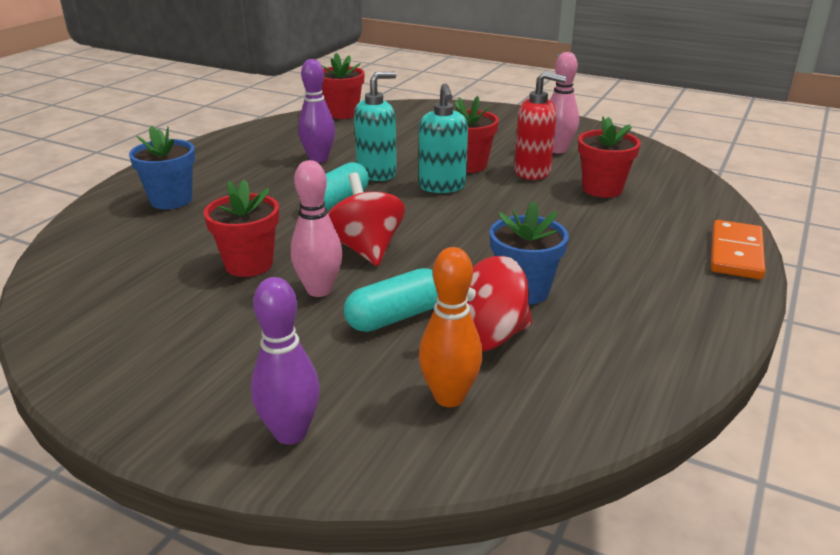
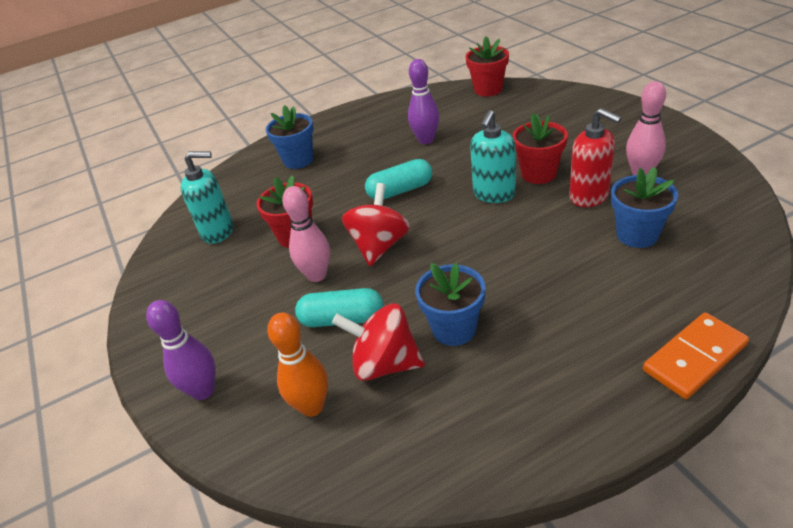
camera: 40 degrees right, 10 degrees up
turquoise soap dispenser [354,72,397,181] -> turquoise soap dispenser moved to [181,151,234,244]
red flower pot [578,116,641,198] -> blue flower pot [611,167,678,248]

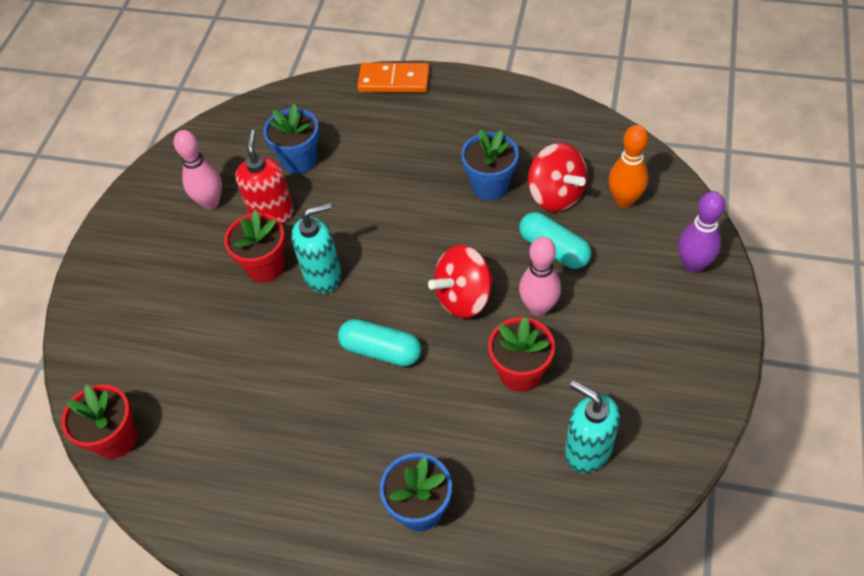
camera: 140 degrees left, 15 degrees up
purple bowling pin [408,59,439,144] -> none

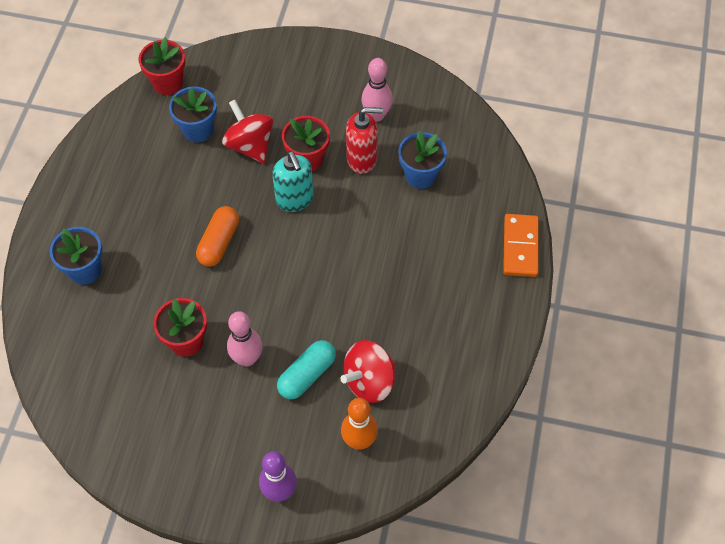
camera: 85 degrees right, 5 degrees up
turquoise capsule [338,319,421,366] -> orange capsule [196,206,239,267]
red spinning top [428,245,494,318] -> red spinning top moved to [222,99,273,163]
blue flower pot [461,130,519,200] -> blue flower pot moved to [169,86,217,143]
turquoise soap dispenser [565,380,620,473] -> none

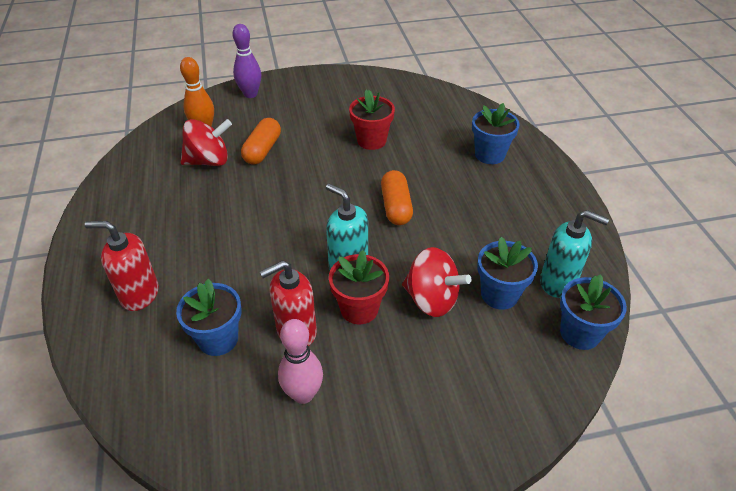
camera: 155 degrees right, 15 degrees down
red flower pot [139,37,185,95] -> blue flower pot [560,274,627,350]
pink bowling pin [227,311,263,366] -> none
turquoise capsule [277,340,336,399] -> orange capsule [241,118,281,165]
red spinning top [340,340,395,403] -> red spinning top turned 45 degrees clockwise [181,119,232,166]
orange domino [503,214,539,277] -> none
none -> red soap dispenser [85,221,159,311]
none -> turquoise soap dispenser [540,210,609,298]

